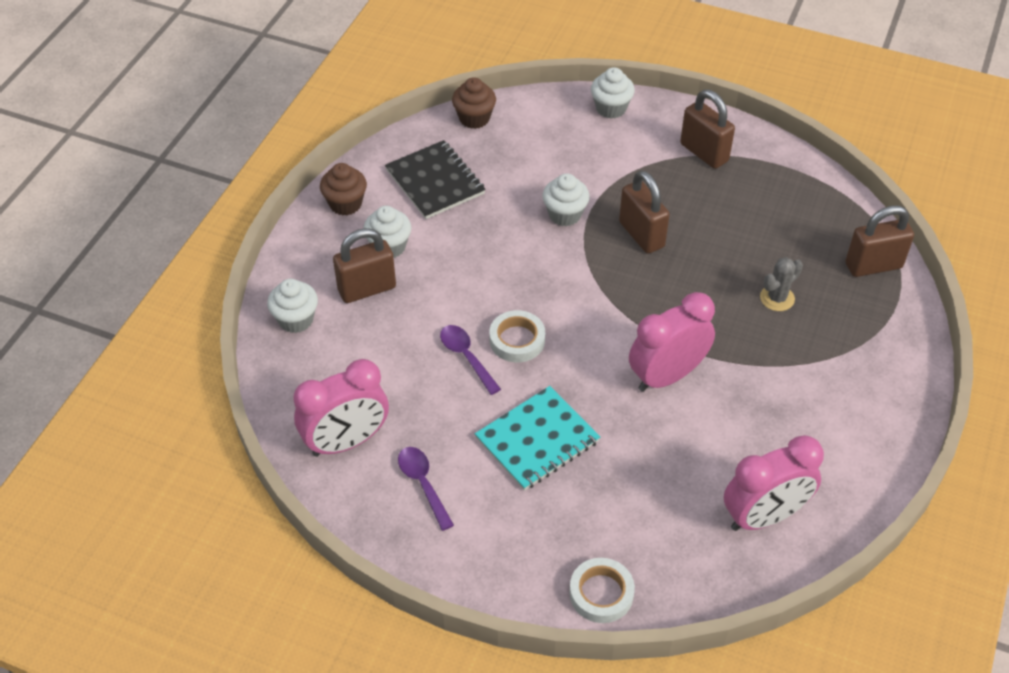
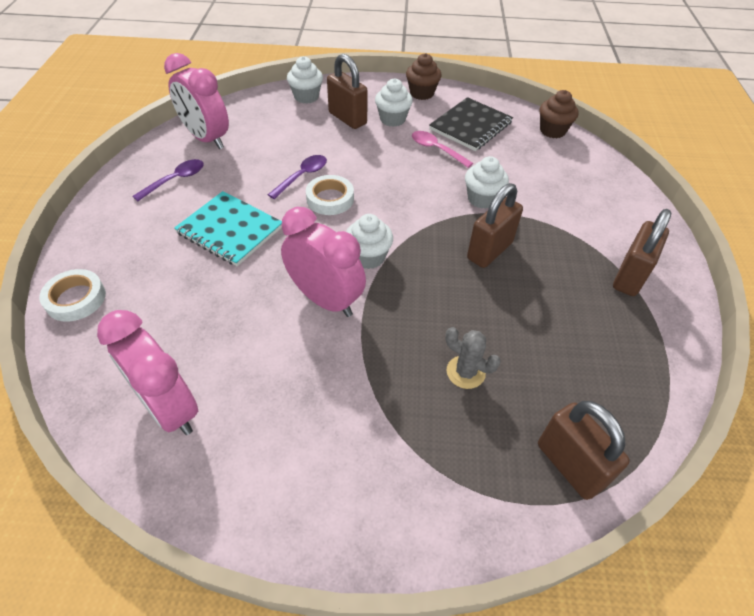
camera: 70 degrees right, 0 degrees up
white cupcake [591,67,635,119] -> white cupcake moved to [346,214,393,269]
none -> pink spoon [412,131,473,168]

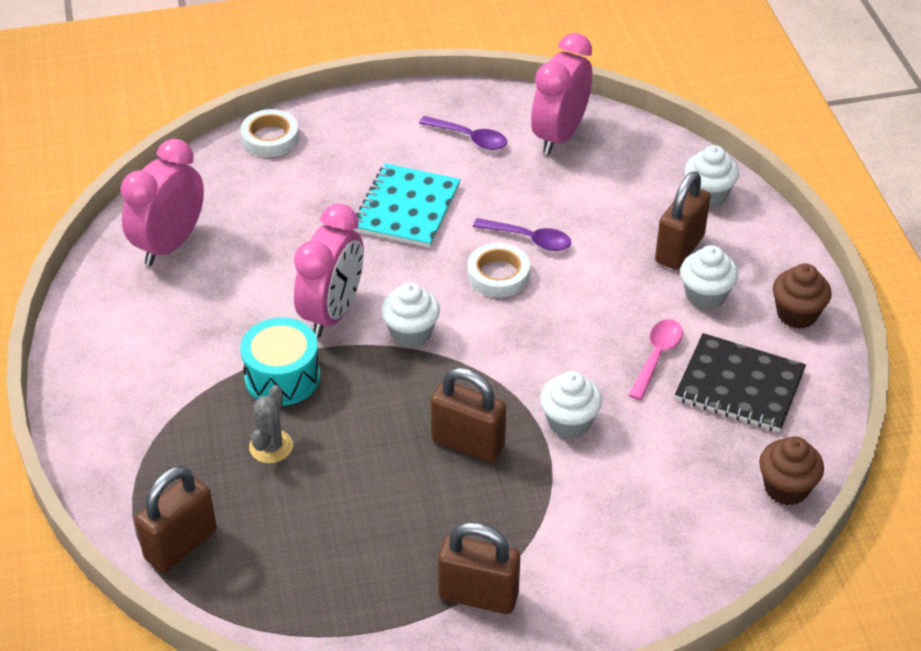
camera: 75 degrees right, 5 degrees down
none -> turquoise drum [240,317,320,406]

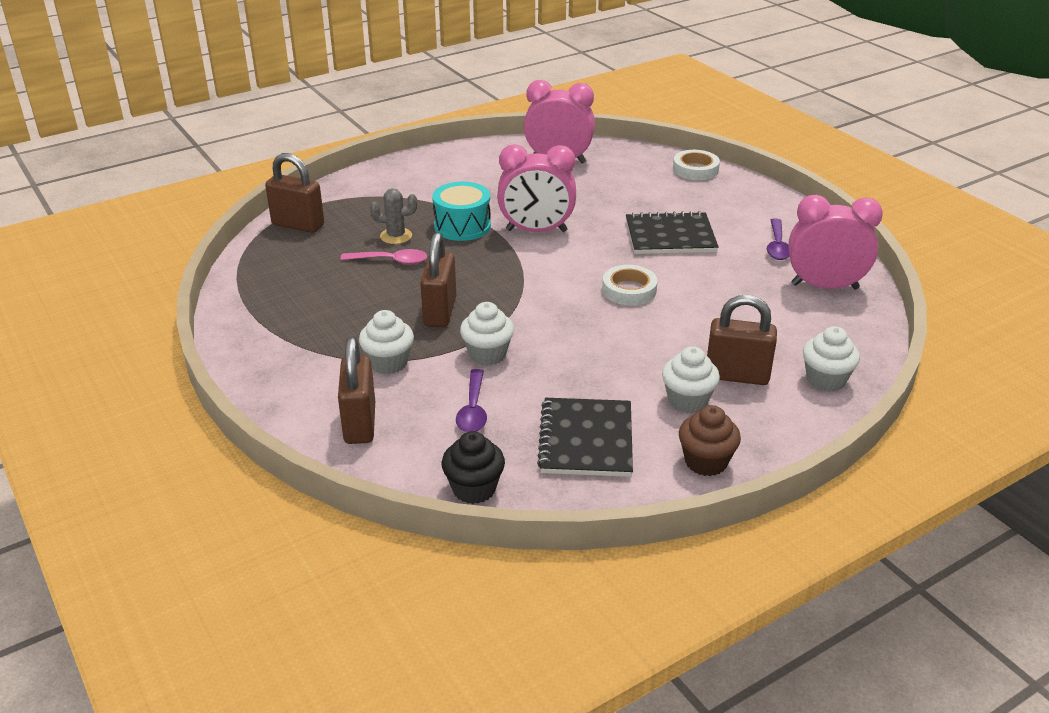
camera: 70 degrees right, 10 degrees down
turquoise notebook [353,163,461,248] -> black notebook [626,211,719,254]
white cupcake [381,282,440,348] -> white cupcake moved to [359,310,414,374]
brown padlock [438,522,520,614] -> brown padlock moved to [338,337,375,444]
purple spoon [473,218,571,251] -> purple spoon moved to [456,369,487,432]
pink spoon [629,319,683,400] -> pink spoon moved to [340,249,427,264]
brown cupcake [759,436,824,505] -> black cupcake [442,431,505,504]

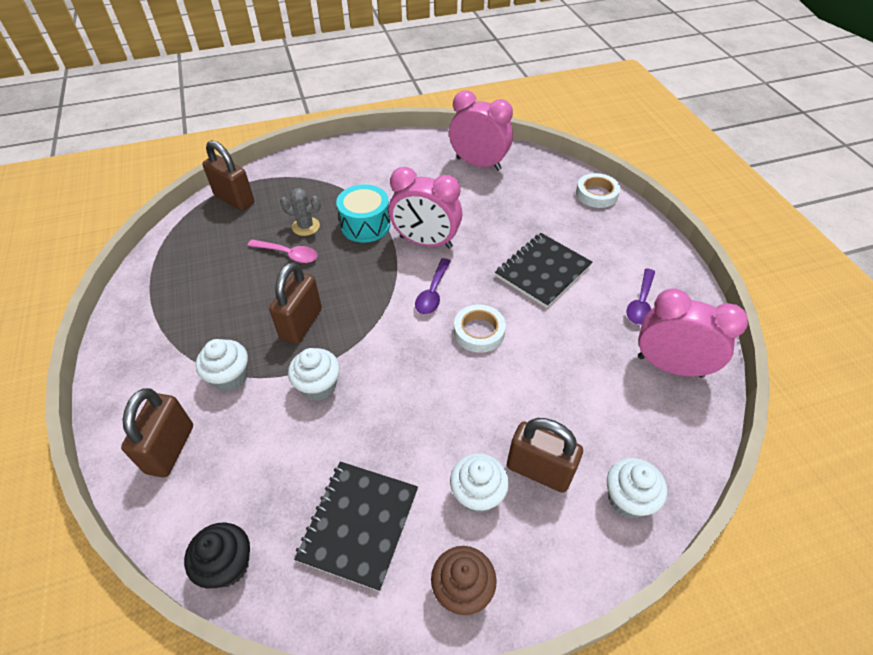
camera: 15 degrees right, 15 degrees up
purple spoon [456,369,487,432] -> purple spoon moved to [415,258,451,314]
black notebook [626,211,719,254] -> black notebook turned 60 degrees counterclockwise [495,233,592,308]

